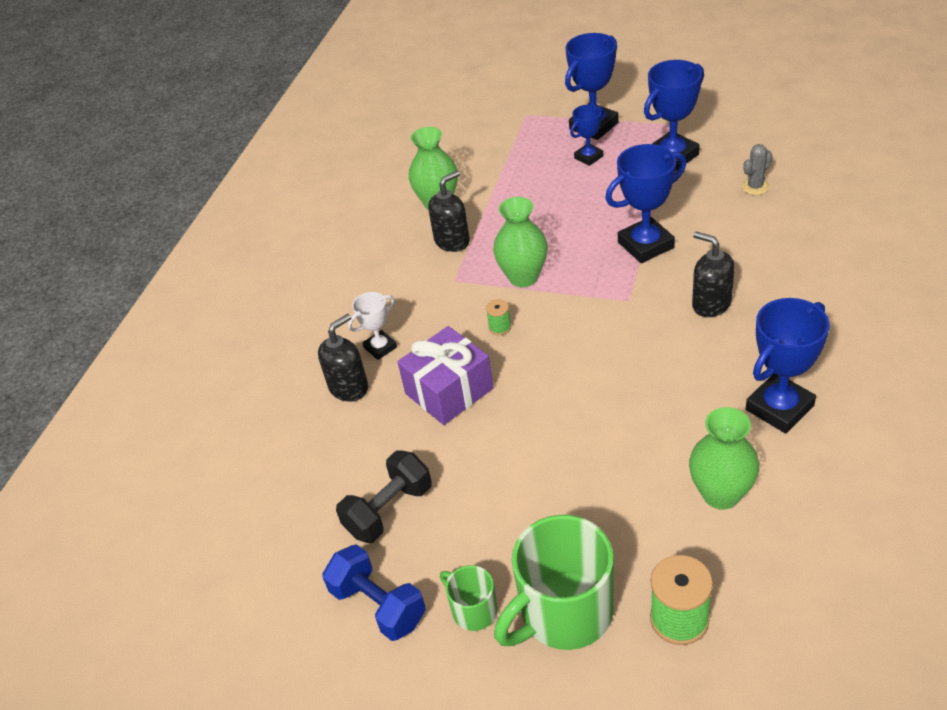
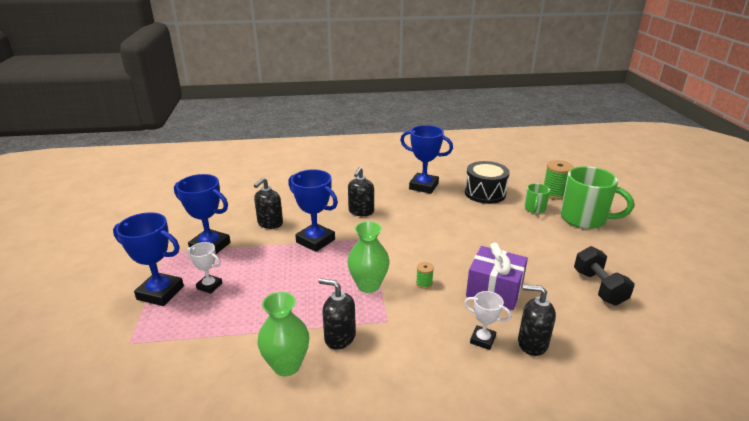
camera: 120 degrees left, 15 degrees down
blue dumbbell [322,544,426,641] -> none
black dumbbell [336,450,432,543] -> black dumbbell turned 60 degrees clockwise [574,246,635,305]
green mug [440,565,498,631] -> green mug moved to [524,183,550,213]
blue trophy [570,105,604,166] -> white trophy [187,242,222,294]
green vase [689,407,759,510] -> black drum [465,161,510,204]
grey cactus [742,144,772,195] -> none
none -> black soap dispenser [254,178,283,229]

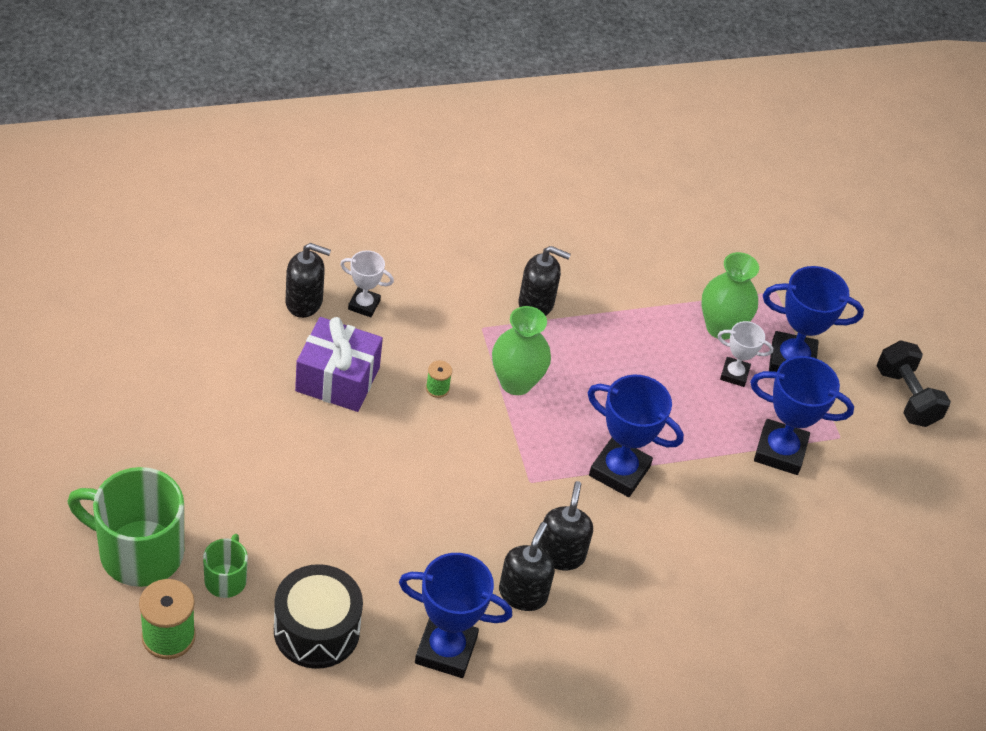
camera: 165 degrees right, 20 degrees up
black soap dispenser [254,178,283,229] -> black soap dispenser moved to [499,522,555,611]
green vase [258,292,309,376] -> green vase moved to [701,252,759,340]
black dumbbell [574,246,635,305] -> black dumbbell moved to [877,340,951,427]

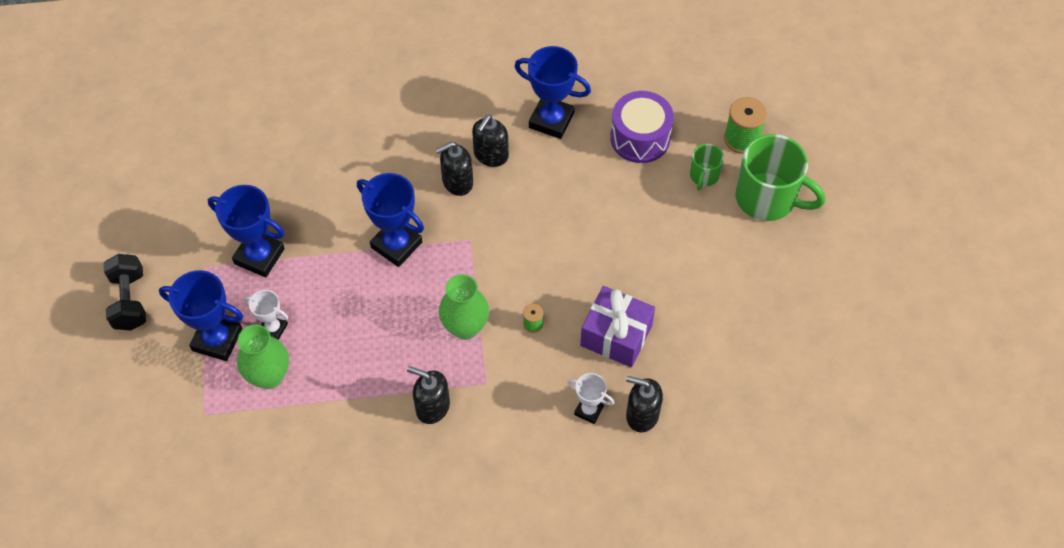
camera: 165 degrees left, 10 degrees up
black drum [274,564,363,669] -> purple drum [610,91,674,163]
black soap dispenser [538,481,593,570] -> black soap dispenser turned 45 degrees clockwise [435,142,473,196]

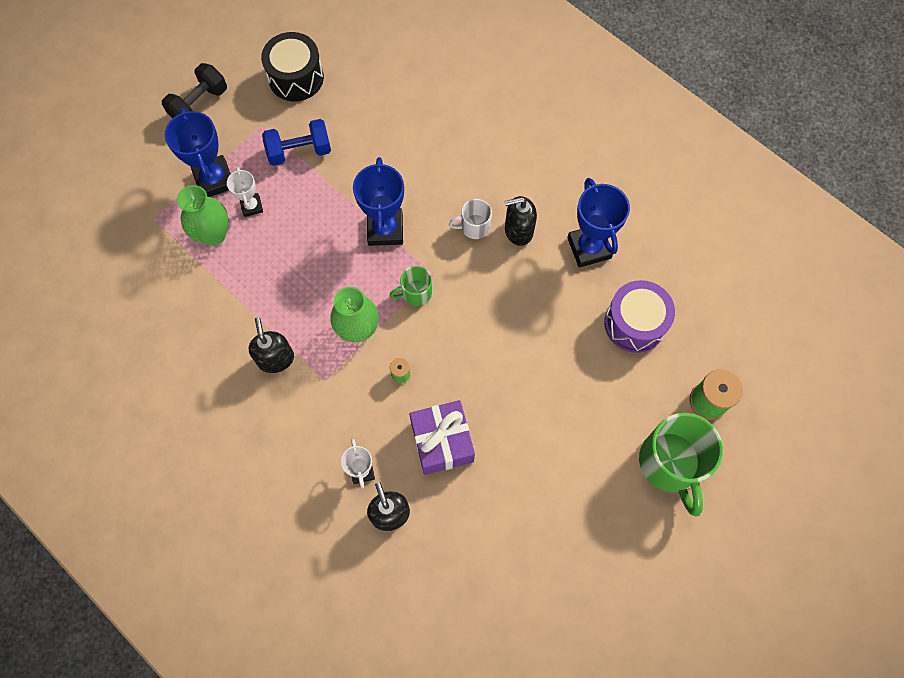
camera: 50 degrees right, 10 degrees up
blue trophy [208,185,285,277] -> blue dumbbell [262,119,331,166]
black soap dispenser [435,142,473,196] -> white mug [449,199,492,239]
green mug [690,144,724,190] -> green mug moved to [389,266,432,306]
none -> black drum [261,32,324,102]

